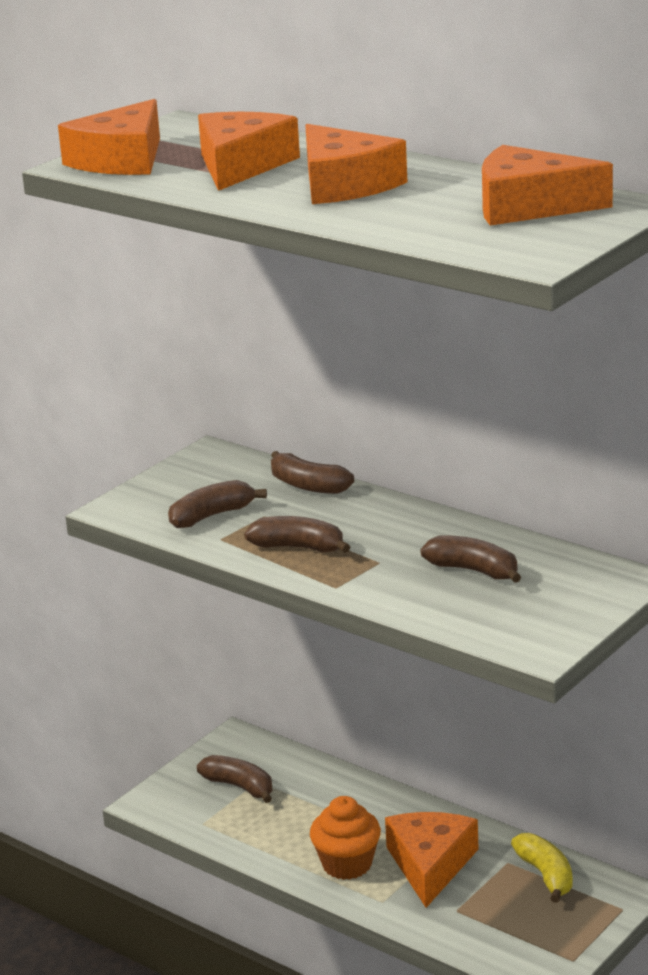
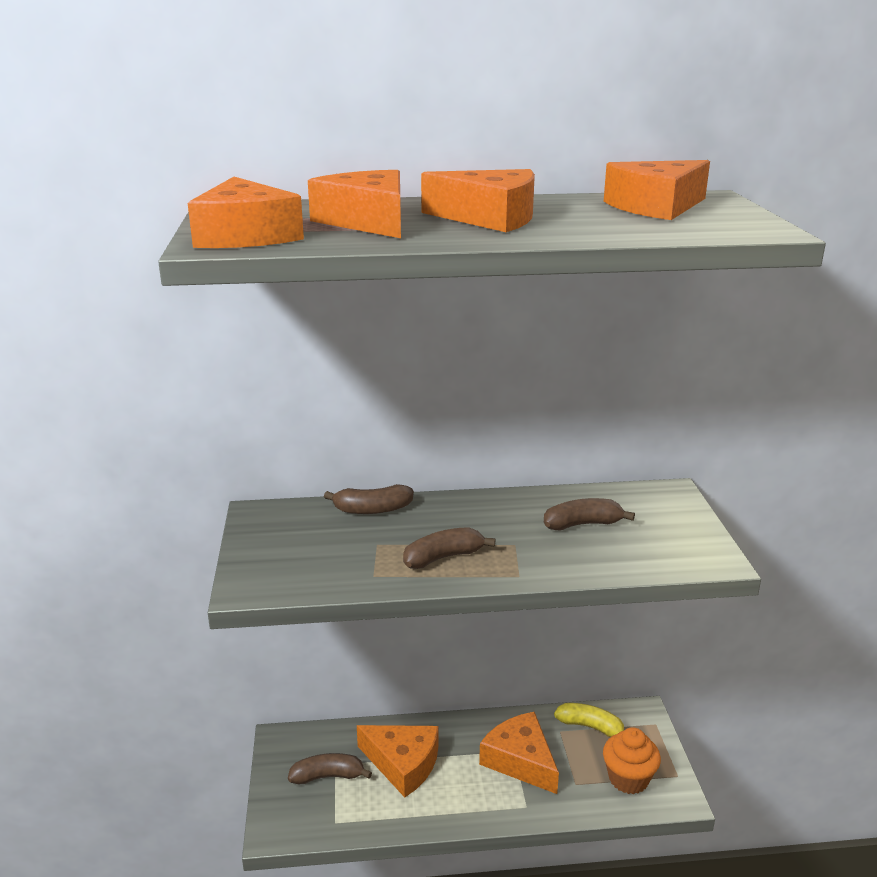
camera: 45 degrees left, 0 degrees up
brown banana [168,480,267,528] -> none
orange cupcake [310,796,381,880] -> orange cupcake moved to [603,727,661,794]
none -> orange cheese [357,725,438,798]

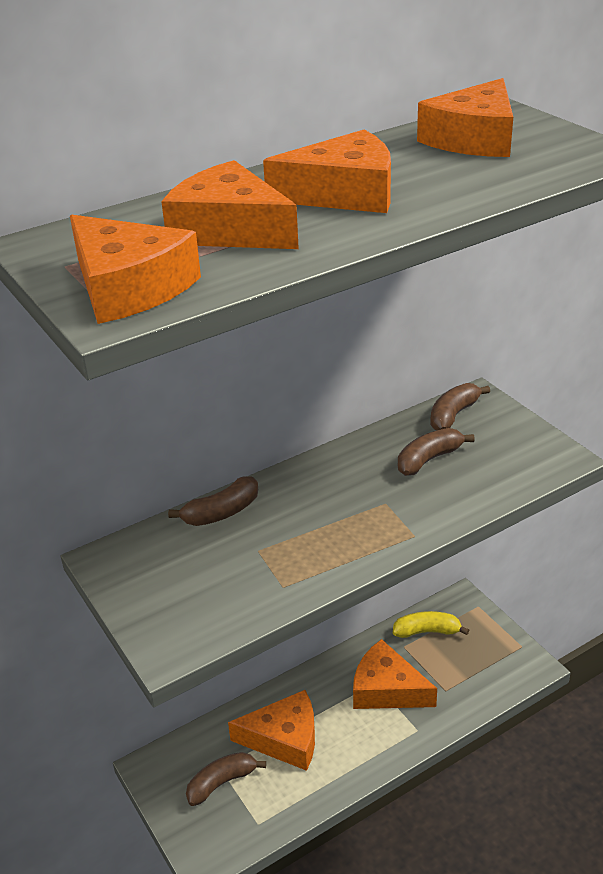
camera: 25 degrees left, 10 degrees up
brown banana [403,527,495,569] -> brown banana moved to [430,383,490,431]
orange cupcake [603,727,661,794] -> none

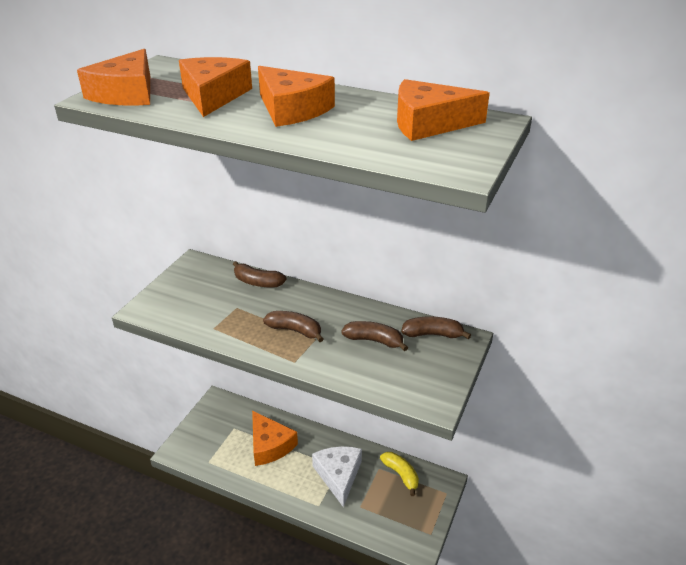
camera: 55 degrees right, 0 degrees up
brown banana [186,752,266,806] -> brown banana moved to [263,311,324,342]
orange cheese [353,639,437,709] -> white cheese [312,446,362,507]

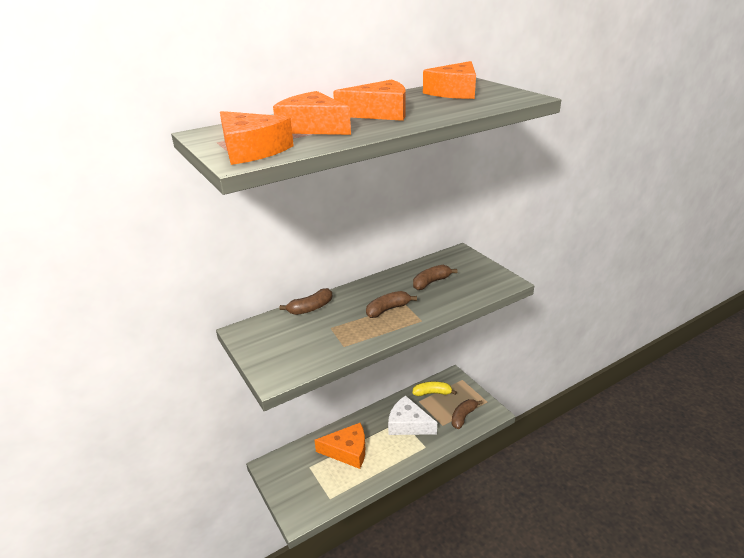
camera: 55 degrees left, 5 degrees down
brown banana [401,316,471,339] -> brown banana moved to [452,399,483,429]

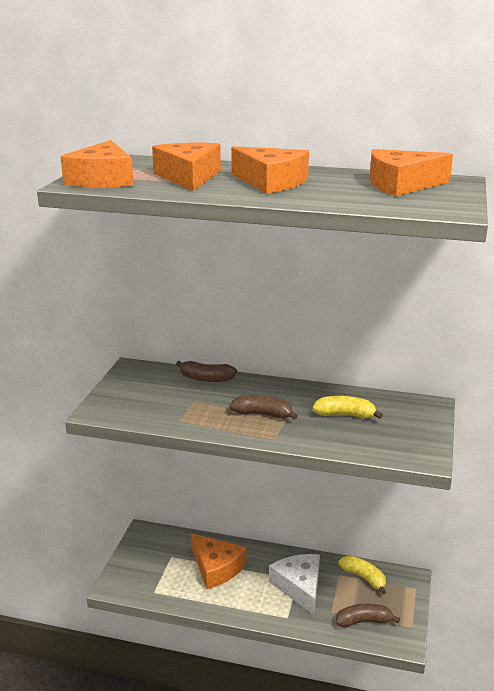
camera: 45 degrees right, 5 degrees down
brown banana [413,265,458,290] -> yellow banana [312,396,383,419]

